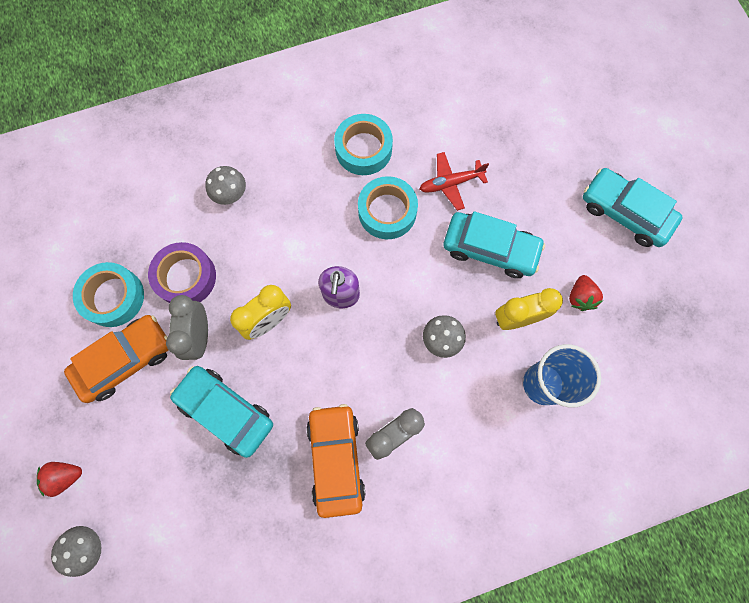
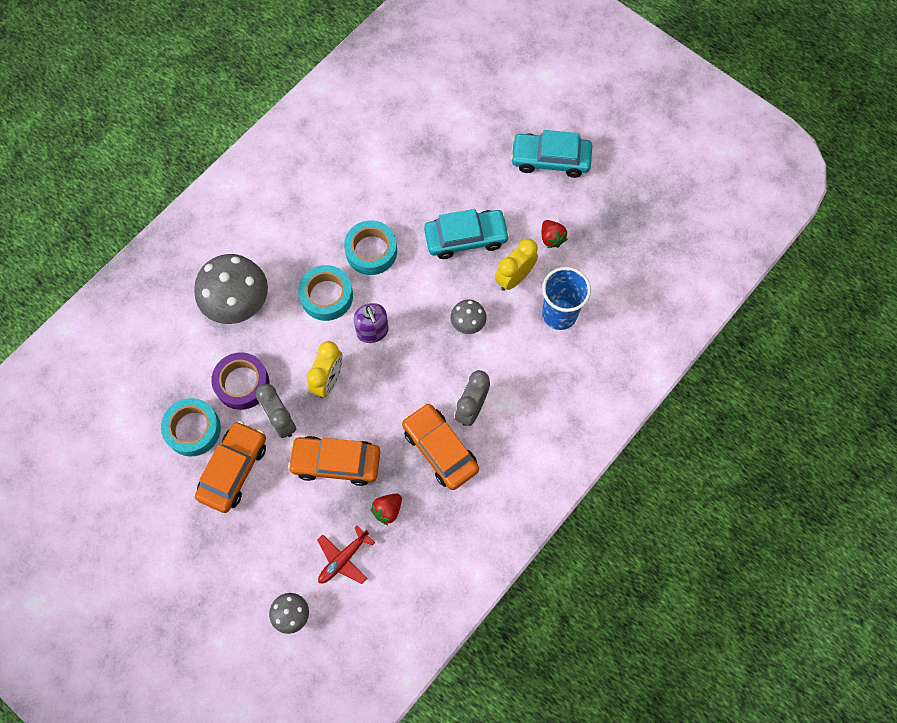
camera: 30 degrees left, 5 degrees down
red strawberry [37,462,82,497] -> red strawberry moved to [371,494,402,525]
turquoise car [170,366,273,458] -> orange car [288,436,380,486]
grey mushroom [205,166,246,205] -> grey mushroom [194,254,268,324], size x2.01
turquoise tape [334,114,393,175] -> turquoise tape moved to [298,265,353,321]
red plane [420,152,489,211] -> red plane moved to [317,525,375,584]

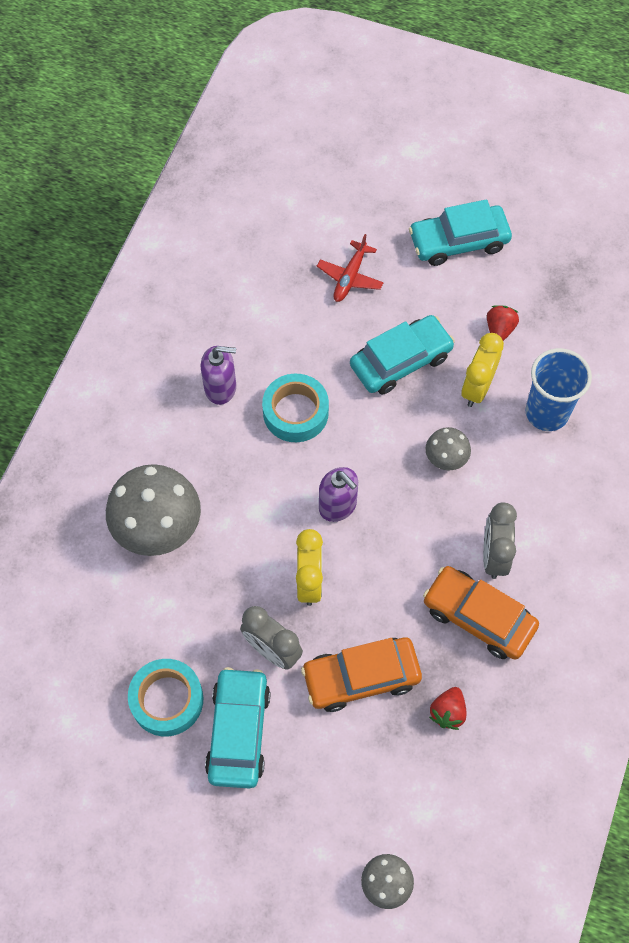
camera: 20 degrees left, 5 degrees down
orange car [195,421,266,513] -> turquoise car [205,667,271,789]
purple tape [211,352,269,410] -> none
turquoise tape [298,265,353,321] -> none
red plane [317,525,375,584] -> red plane moved to [317,234,384,302]
red strawberry [542,220,567,248] -> red strawberry turned 120 degrees counterclockwise [487,305,519,341]
none -> purple soap dispenser [201,346,236,405]

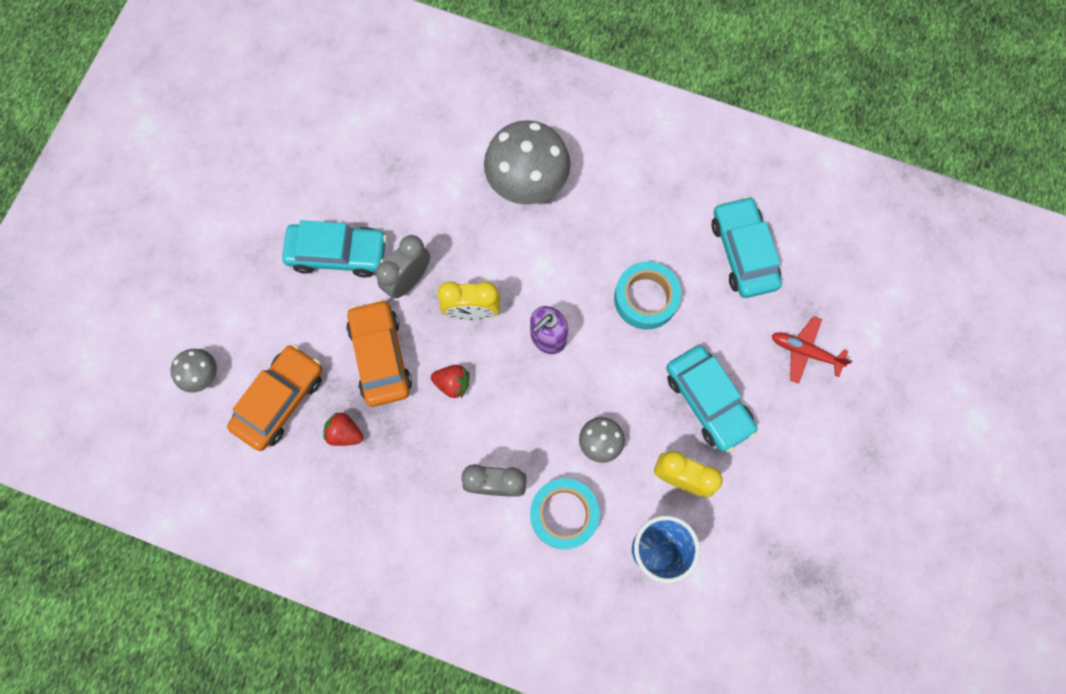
camera: 90 degrees right, 10 degrees up
turquoise tape [128,659,203,736] -> turquoise tape moved to [530,478,600,549]
purple soap dispenser [201,346,236,405] -> none
turquoise car [409,199,512,266] -> turquoise car moved to [712,196,782,298]
orange car [423,566,539,660] -> orange car moved to [227,344,323,451]
red strawberry [487,305,519,341] -> red strawberry moved to [431,365,470,398]

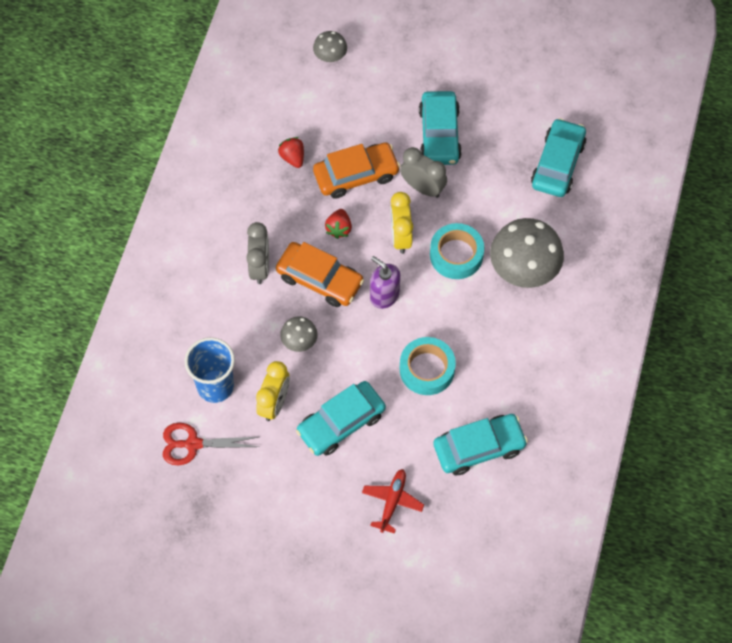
camera: 85 degrees right, 10 degrees down
orange car [227,344,323,451] -> orange car moved to [276,242,364,307]
red strawberry [323,413,363,446] -> red strawberry turned 45 degrees counterclockwise [278,137,304,168]
turquoise tape [530,478,600,549] -> turquoise tape moved to [430,223,484,279]
none -> red scissors [163,423,259,465]
none -> turquoise car [531,118,586,197]

